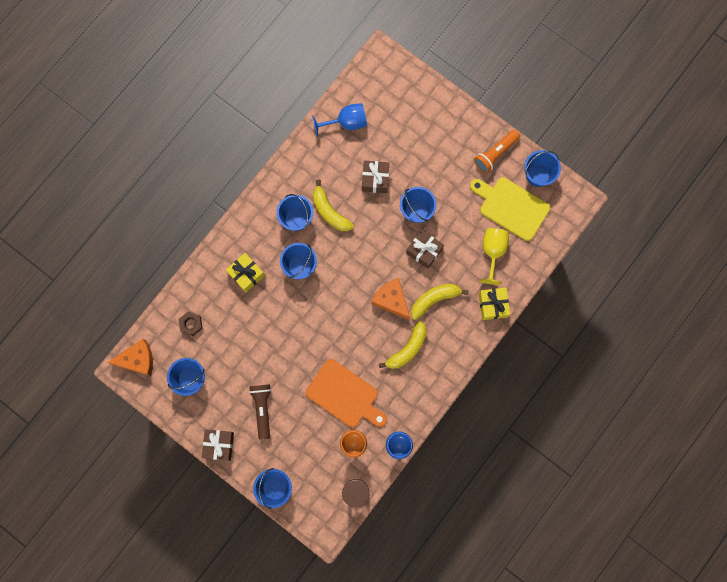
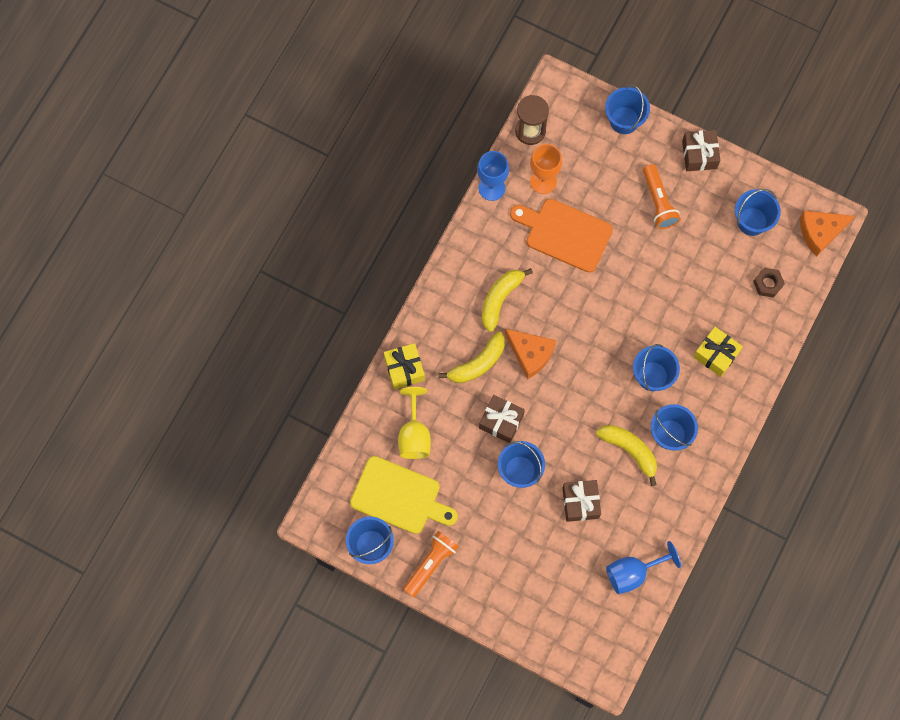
camera: 170 degrees right, 5 degrees down
brown flashlight [249,384,271,440] -> orange flashlight [643,164,681,229]

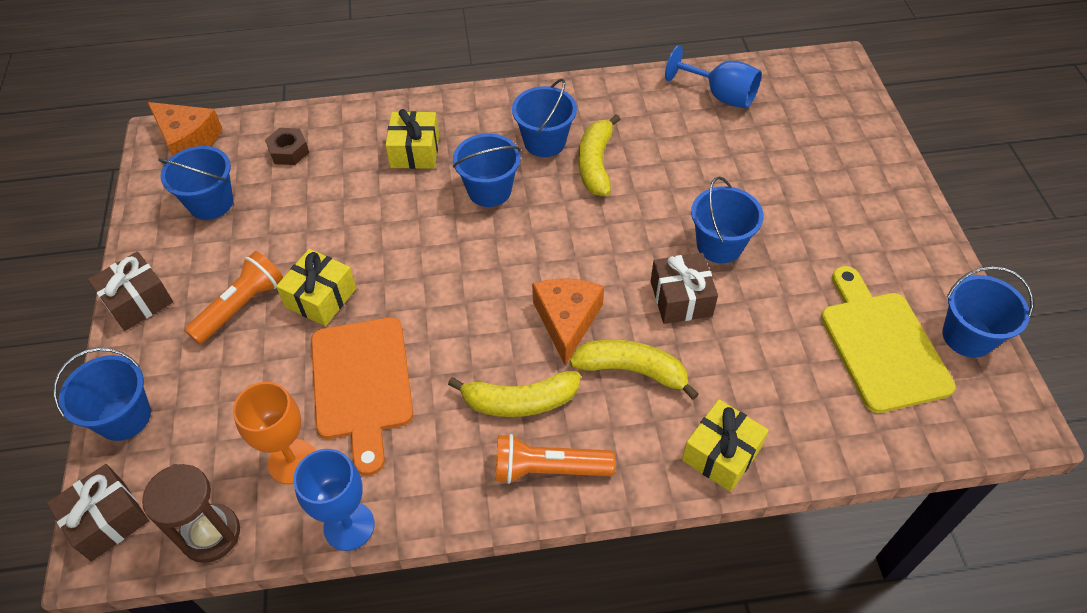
camera: 125 degrees left, 20 degrees down
yellow goblet [398,387,431,459] -> none
orange flashlight [403,531,459,597] -> orange flashlight moved to [496,434,615,484]
brown gift [562,480,601,522] -> brown gift moved to [47,464,149,561]
none -> yellow gift [276,249,356,326]

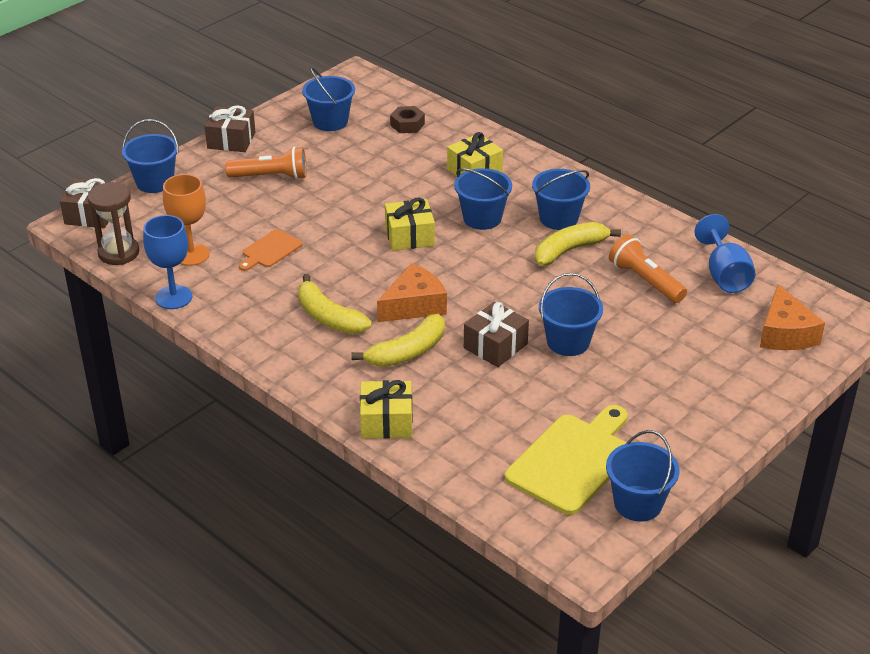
camera: 50 degrees right, 15 degrees down
orange cheese [148,102,223,156] -> orange cheese moved to [760,284,825,350]
yellow gift [276,249,356,326] -> yellow gift moved to [385,198,435,251]
orange cutting board [311,317,413,475] -> orange cutting board [239,229,303,271], size x0.53
orange flashlight [496,434,615,484] -> orange flashlight moved to [609,235,687,303]
yellow banana [570,339,699,400] -> yellow banana turned 75 degrees clockwise [351,314,445,367]

